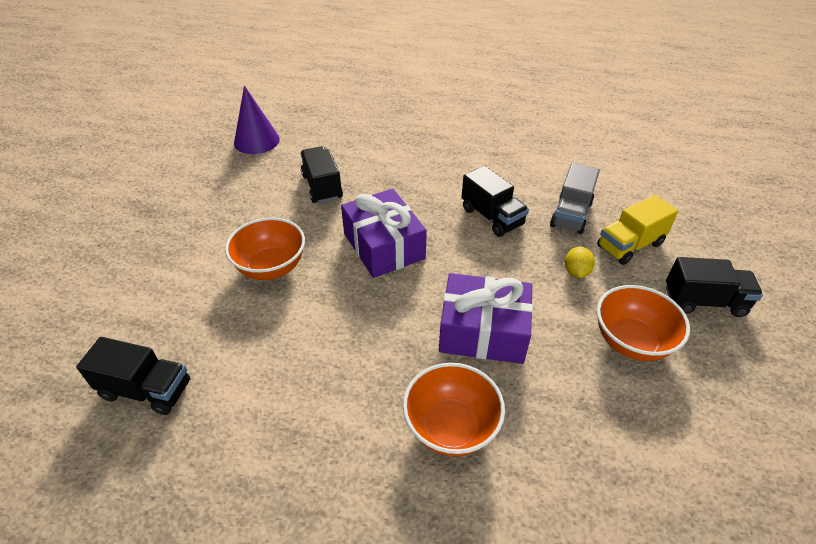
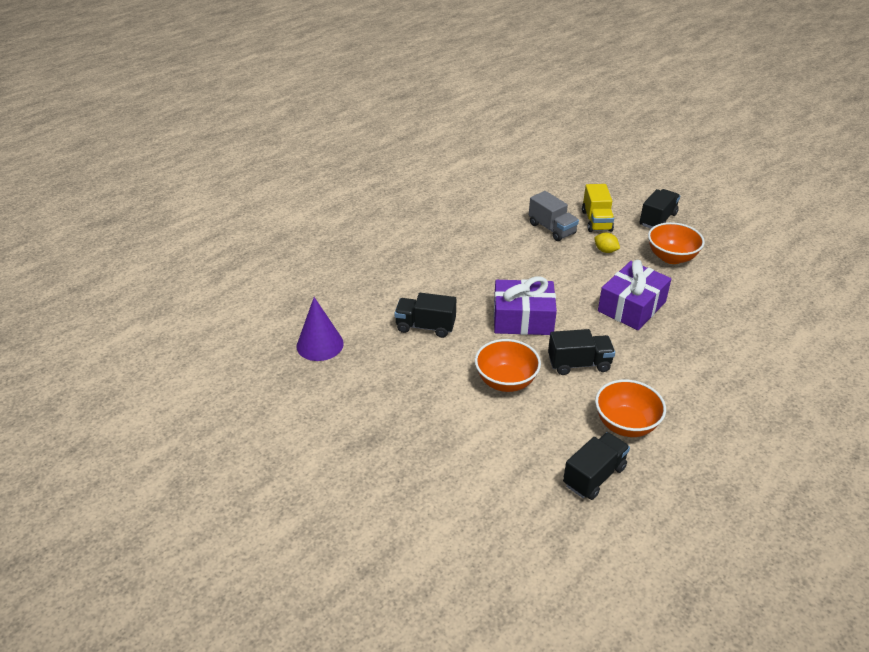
camera: 60 degrees left, 5 degrees down
orange bowl [403,363,505,456] -> orange bowl moved to [595,380,666,437]
black truck [462,166,529,237] -> black truck moved to [548,329,615,375]

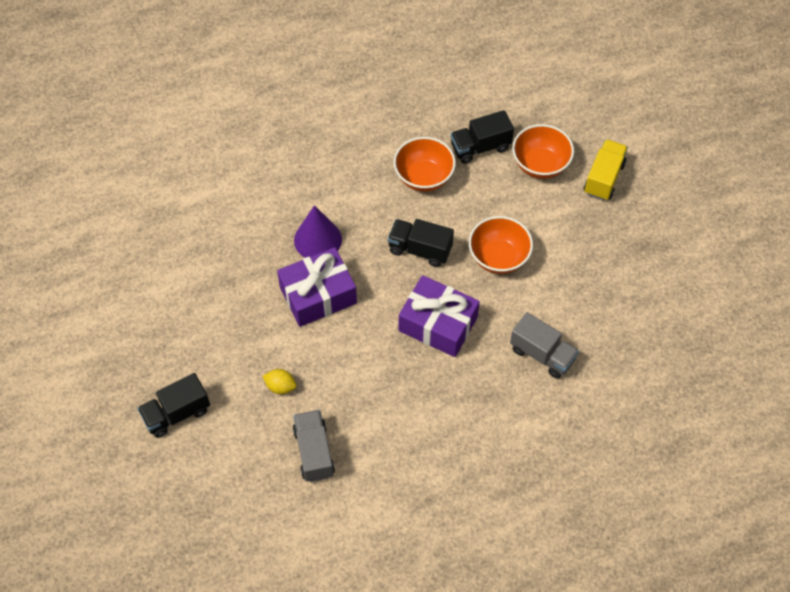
camera: 155 degrees left, 20 degrees up
purple cone [297,297,344,361] -> purple cone moved to [294,205,342,258]
black truck [394,293,456,338] -> grey truck [510,312,579,379]
yellow truck [582,184,614,232] -> yellow truck moved to [584,139,628,201]
yellow lemon [594,233,620,253] -> yellow lemon turned 45 degrees counterclockwise [263,369,296,394]
orange bowl [648,222,705,264] -> orange bowl moved to [512,124,574,179]

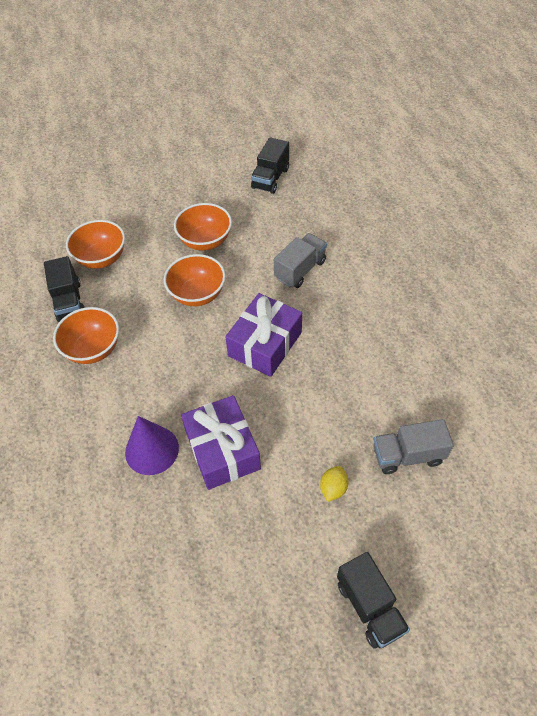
camera: 85 degrees left, 5 degrees down
black truck [388,219,454,267] -> black truck moved to [251,137,289,194]
yellow truck [584,139,628,201] -> none
none -> orange bowl [174,203,232,251]

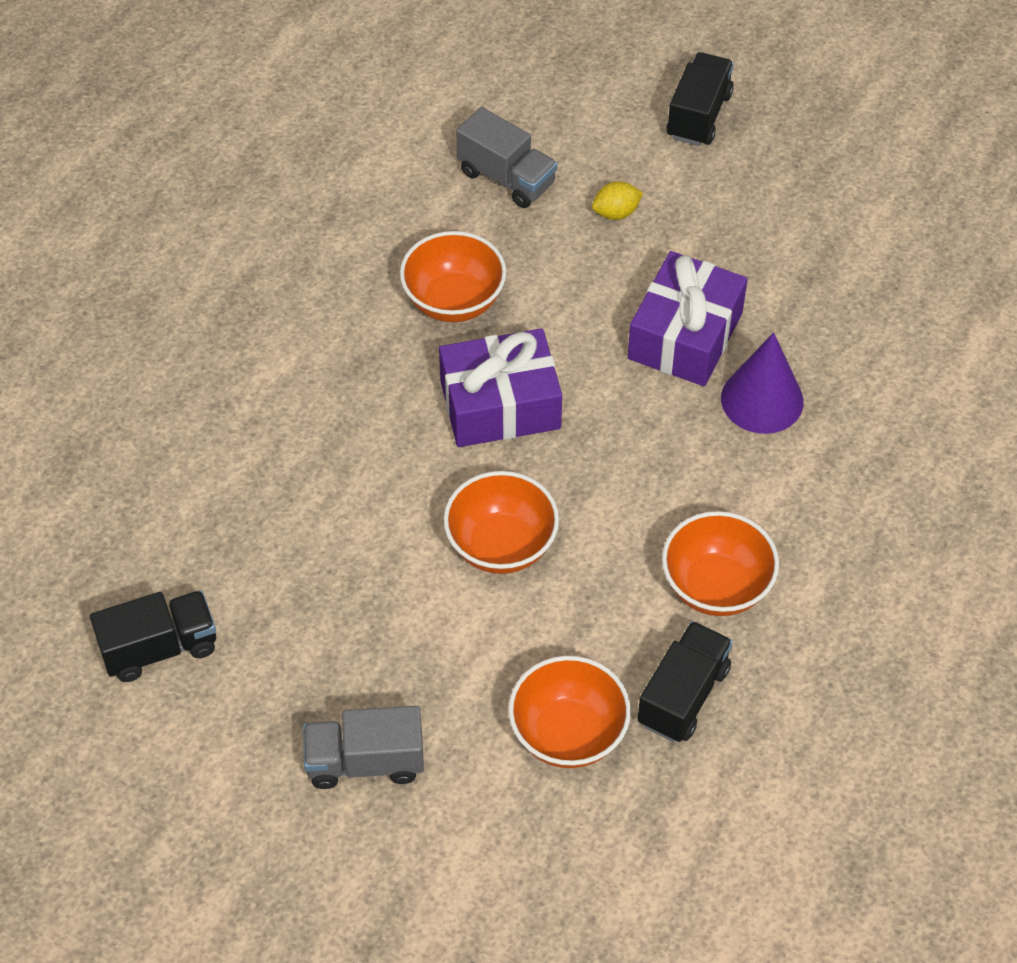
camera: 135 degrees left, 0 degrees up
orange bowl [174,203,232,251] -> orange bowl moved to [400,231,507,322]
grey truck [274,233,327,288] -> grey truck moved to [303,706,424,789]

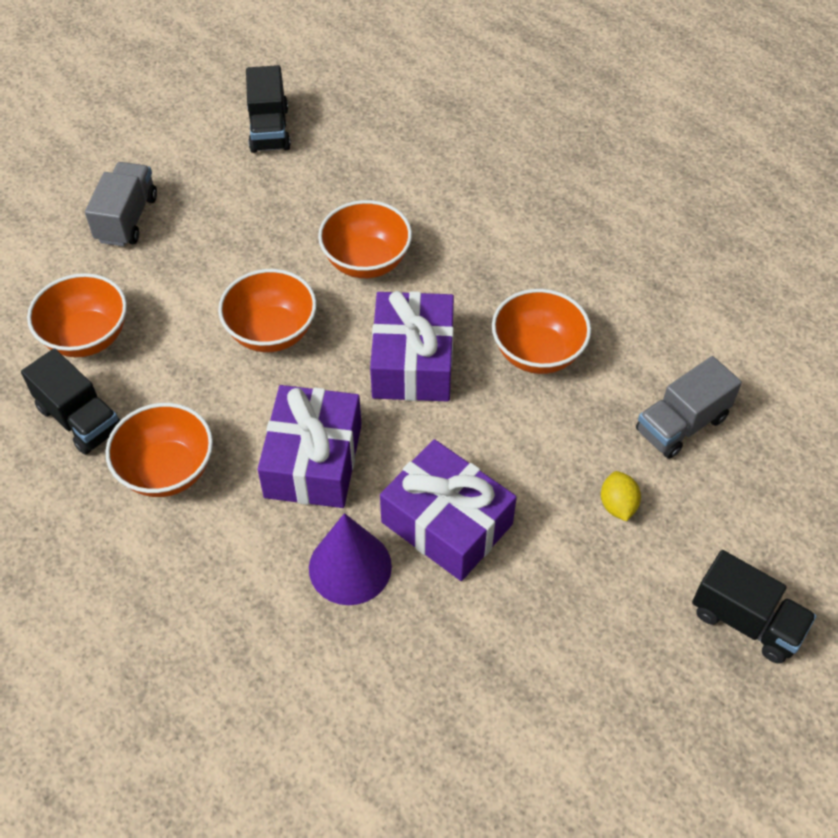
camera: 105 degrees right, 0 degrees up
none -> purple gift [258,385,362,508]
none -> orange bowl [318,200,412,278]

